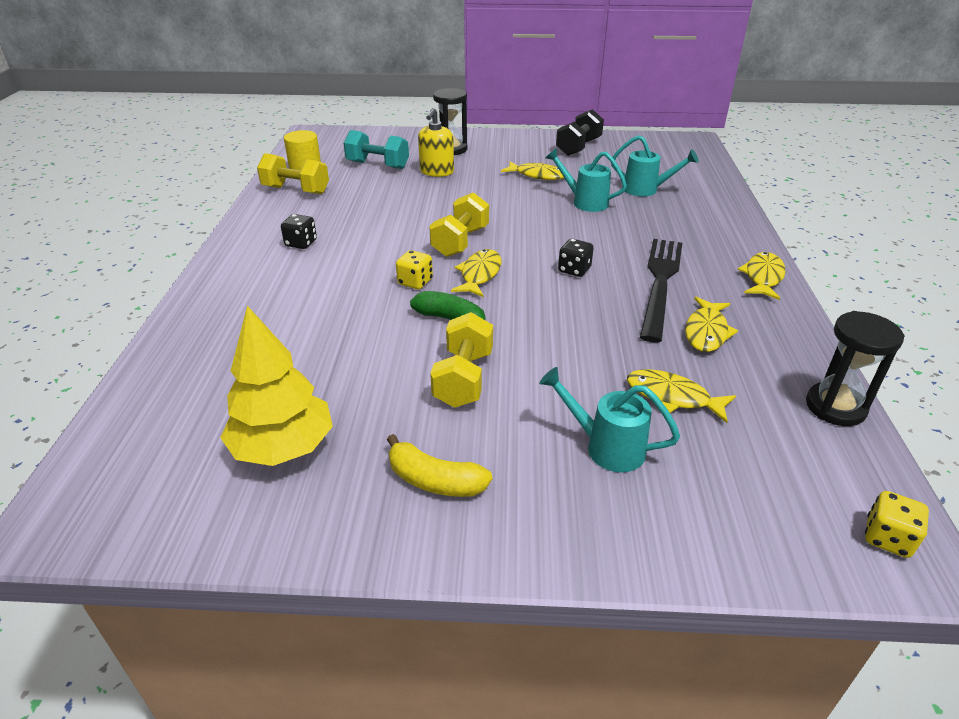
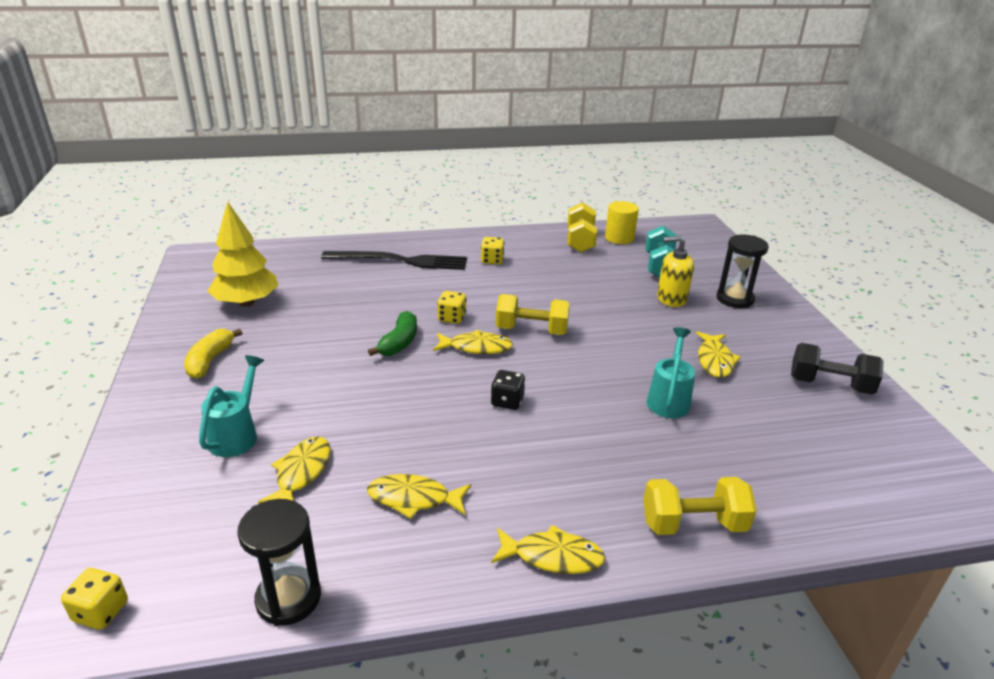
camera: 75 degrees right, 5 degrees down
black dice [281,214,317,249] -> yellow dice [481,237,505,264]
yellow dumbbell [430,312,493,408] -> yellow dumbbell moved to [643,477,757,535]
turquoise watering can [611,135,699,196] -> none
black fork [640,239,682,342] -> black fork moved to [321,251,467,270]

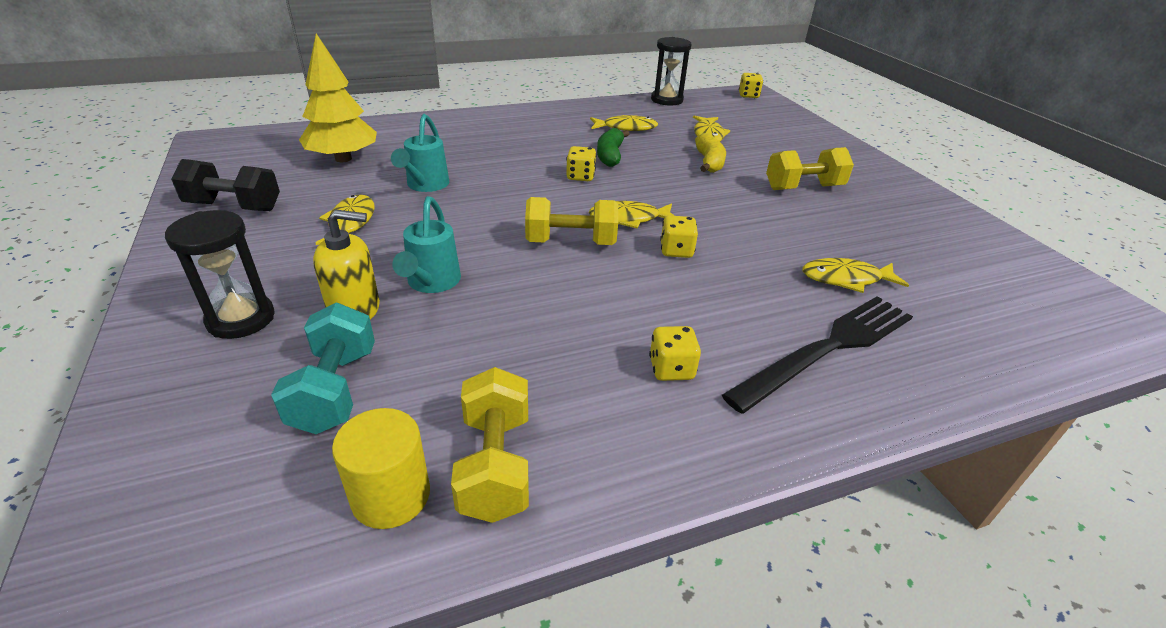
camera: 170 degrees right, 5 degrees up
yellow banana [184,328,242,379] -> yellow banana moved to [695,133,726,173]
turquoise watering can [199,355,264,457] -> turquoise watering can moved to [392,196,461,293]
yellow tree [207,201,278,307] -> yellow tree moved to [299,33,377,162]
black fork [321,251,467,270] -> black fork turned 150 degrees clockwise [722,296,913,414]
green banana [368,311,417,356] -> green banana moved to [597,128,629,167]
black dice [491,370,526,410] -> yellow dice [566,146,597,181]
yellow fish [491,525,606,574] -> yellow fish moved to [802,258,909,293]
yellow dumbbell [643,477,757,535] -> yellow dumbbell moved to [766,147,854,190]

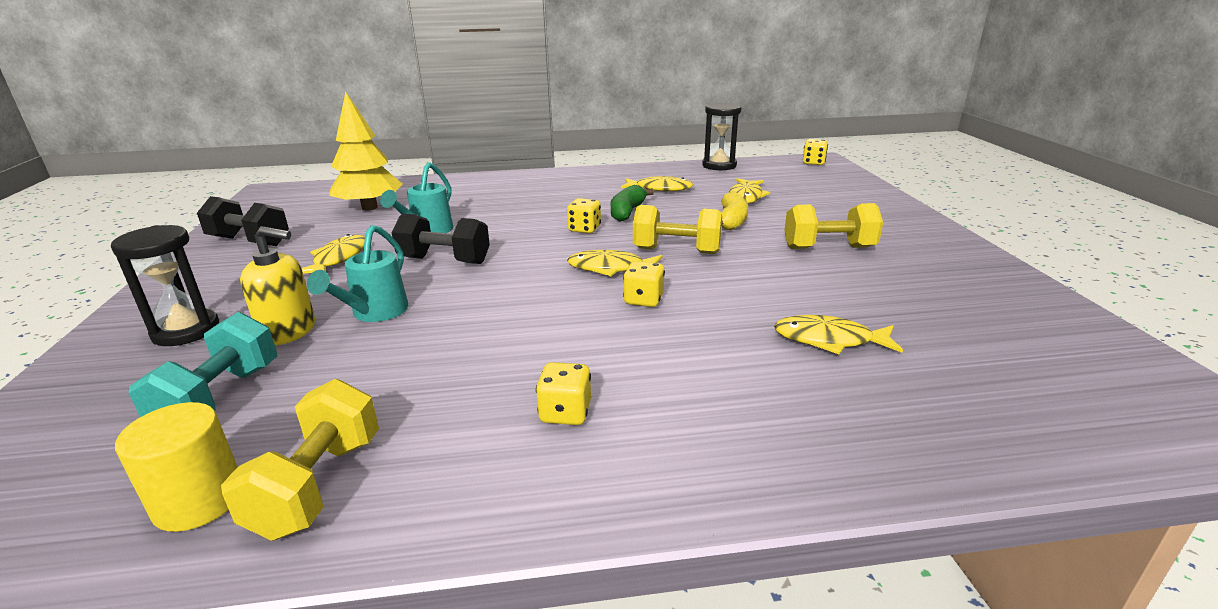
camera: 15 degrees right, 10 degrees down
yellow dumbbell [525,197,618,245] -> yellow dumbbell moved to [633,205,722,254]
black fork [722,296,913,414] -> none
none -> black dumbbell [392,214,490,264]

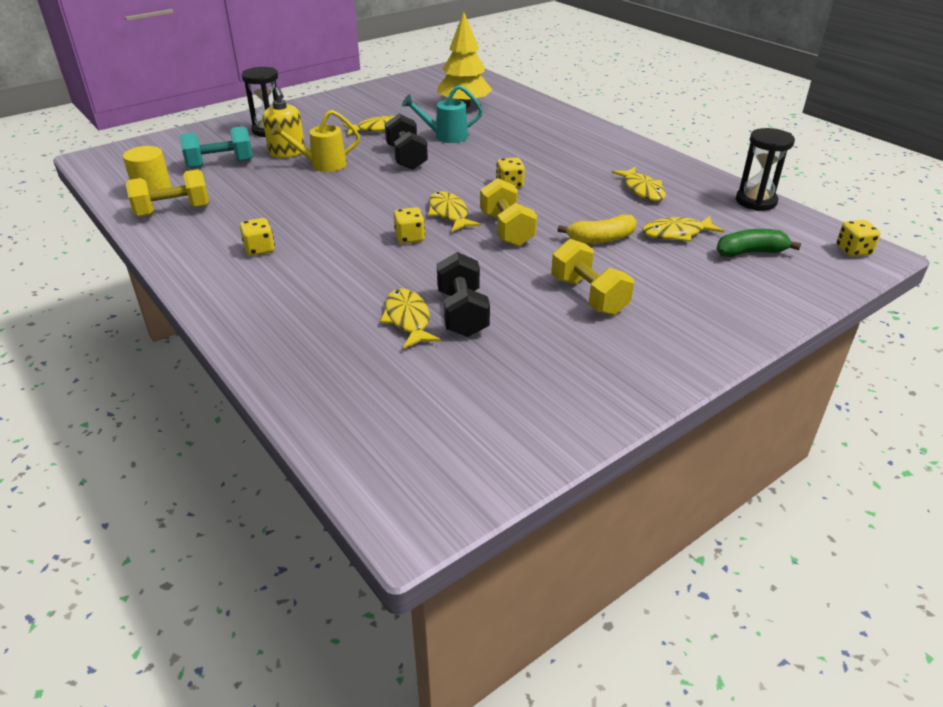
camera: 60 degrees right, 10 degrees up
black dumbbell [197,196,289,246] -> black dumbbell moved to [437,252,490,337]
turquoise watering can [307,225,408,322] -> yellow watering can [271,110,360,172]
green banana [611,185,654,222] -> green banana moved to [716,229,801,257]

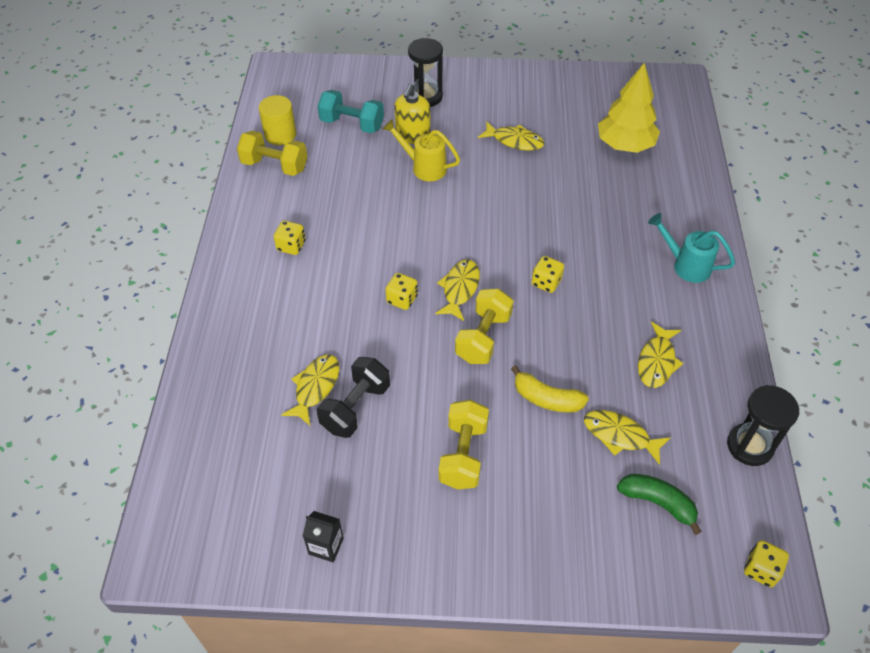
camera: 40 degrees right, 15 degrees up
black dumbbell [385,114,428,170] -> none
turquoise watering can [402,85,483,143] -> turquoise watering can moved to [648,213,735,283]
none -> black carton [303,511,344,562]

